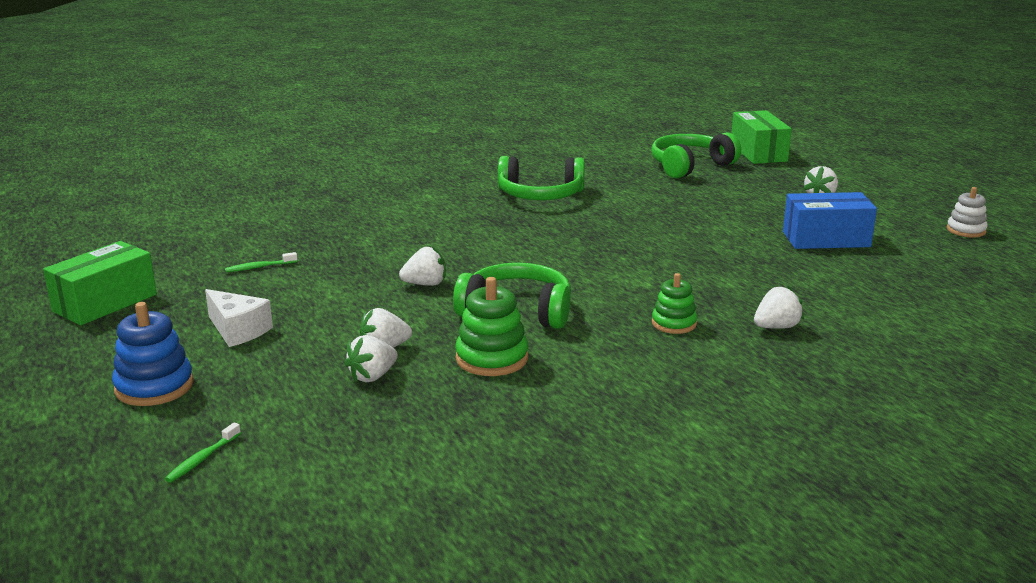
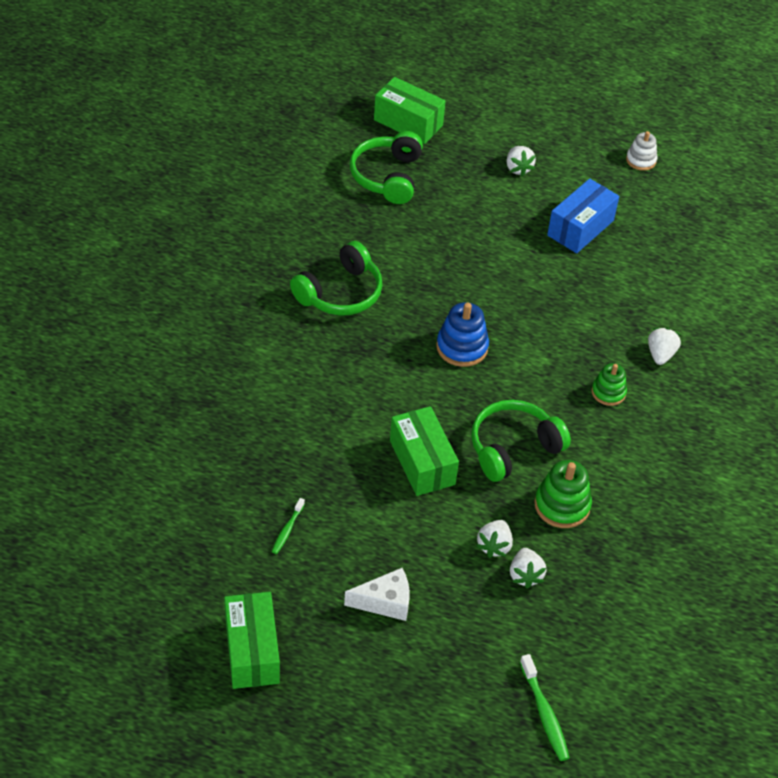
camera: 50 degrees left, 25 degrees up
blue stacking toy [112,302,194,406] -> blue stacking toy moved to [436,302,489,367]
green toothbrush [165,422,241,483] -> green toothbrush [520,654,570,761], size x1.58
white strawberry [399,246,446,286] -> green box [390,406,459,496]

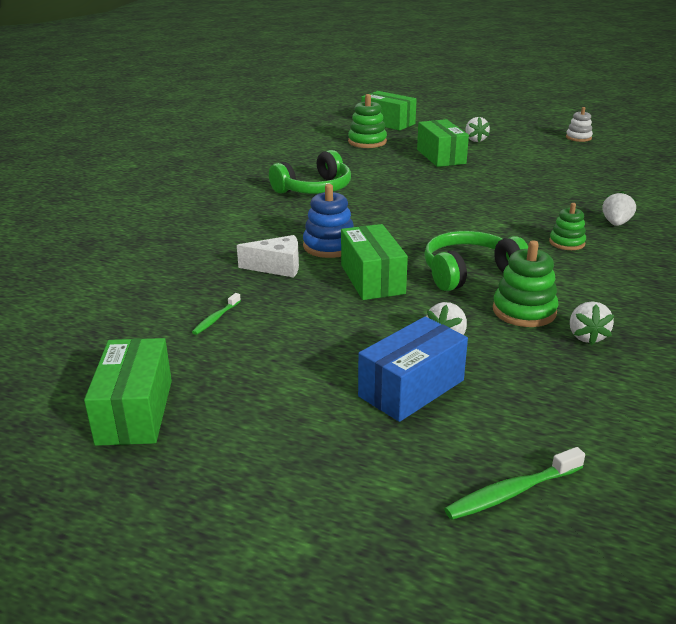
camera: 10 degrees right, 20 degrees down
white cheese [344,568,410,621] -> white cheese moved to [237,235,299,277]
green headphones [350,131,423,204] -> green stacking toy [348,94,387,148]
blue stacking toy [436,302,489,367] -> blue stacking toy moved to [303,184,354,258]
white strawberry [510,548,547,589] -> white strawberry moved to [570,301,614,345]
green toothbrush [520,654,570,761] -> green toothbrush turned 75 degrees clockwise [444,447,585,520]
blue box [547,178,619,253] -> blue box moved to [358,316,468,422]
none -> green box [417,119,469,167]

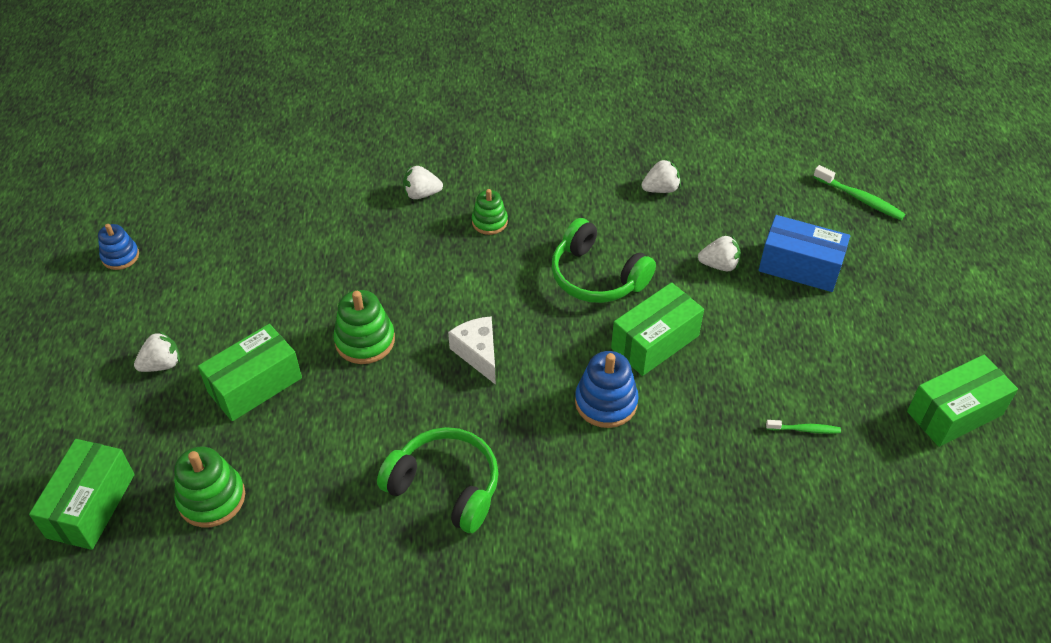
camera: 115 degrees left, 20 degrees up
white cheese [237,235,299,277] -> white cheese moved to [448,316,496,385]
green stacking toy [493,240,558,327] -> green stacking toy moved to [333,290,395,364]
white stacking toy [566,107,593,142] -> blue stacking toy [98,224,139,270]

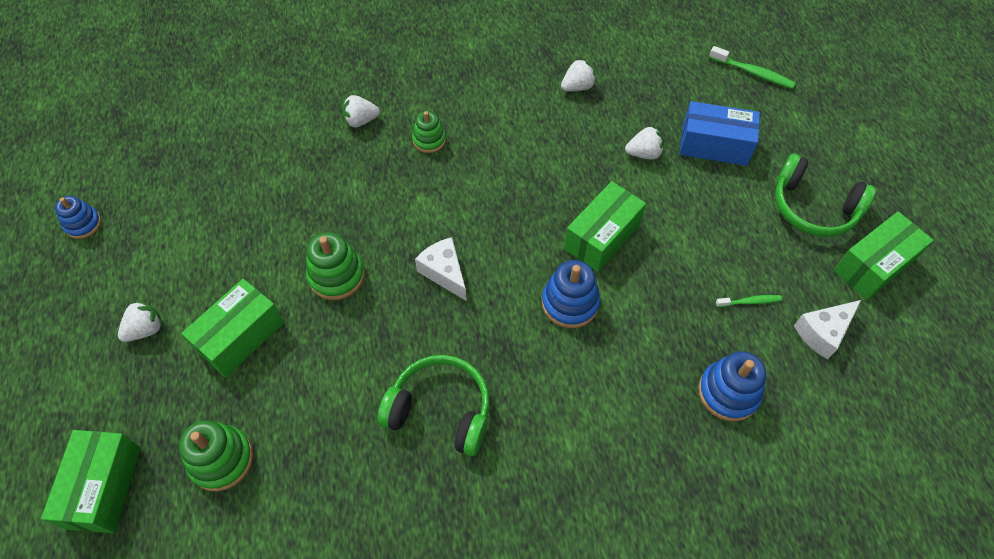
camera: 10 degrees left, 10 degrees up
green headphones [552,218,656,303] -> green headphones moved to [775,154,876,237]
none -> blue stacking toy [698,351,766,421]
none -> white cheese [794,300,861,359]

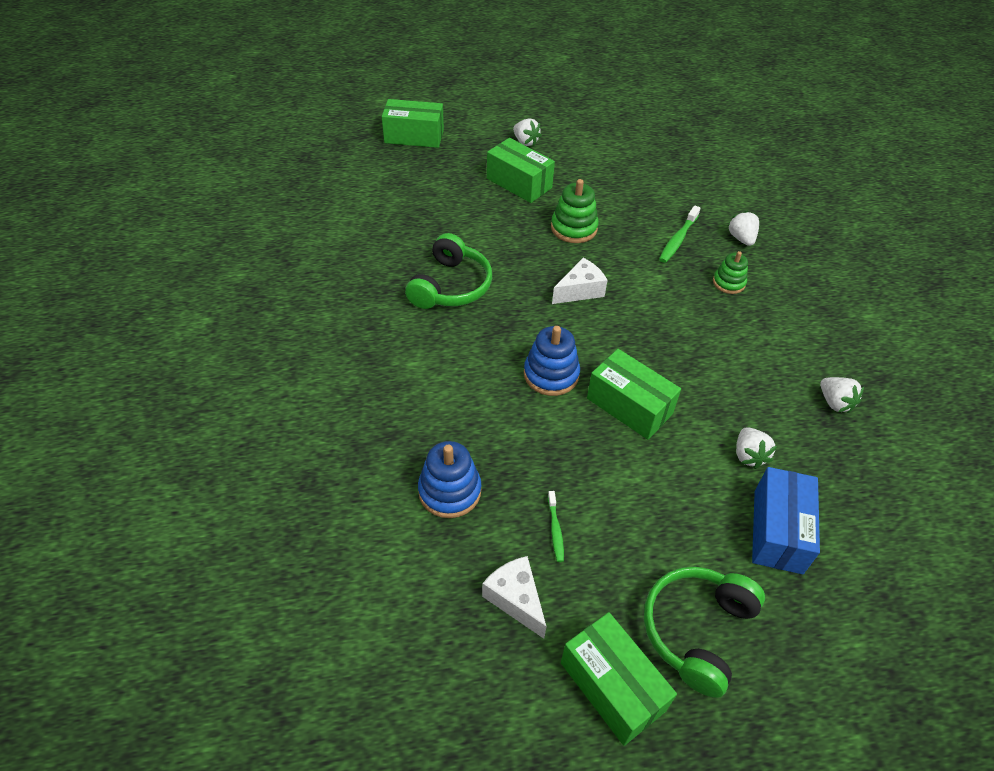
camera: 90 degrees right, 10 degrees down
blue stacking toy [55,196,101,239] -> none
green stacking toy [179,420,253,492] -> none
green toothbrush [709,46,795,89] -> green toothbrush moved to [659,205,700,263]

